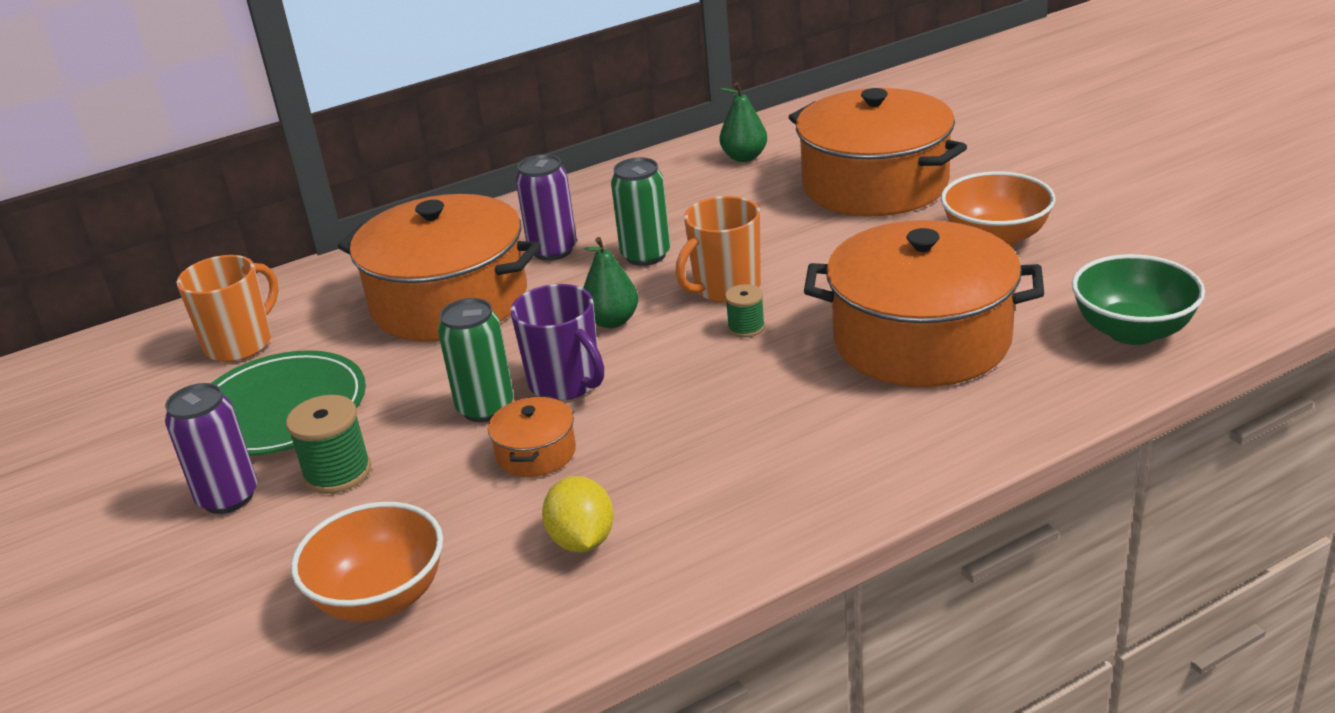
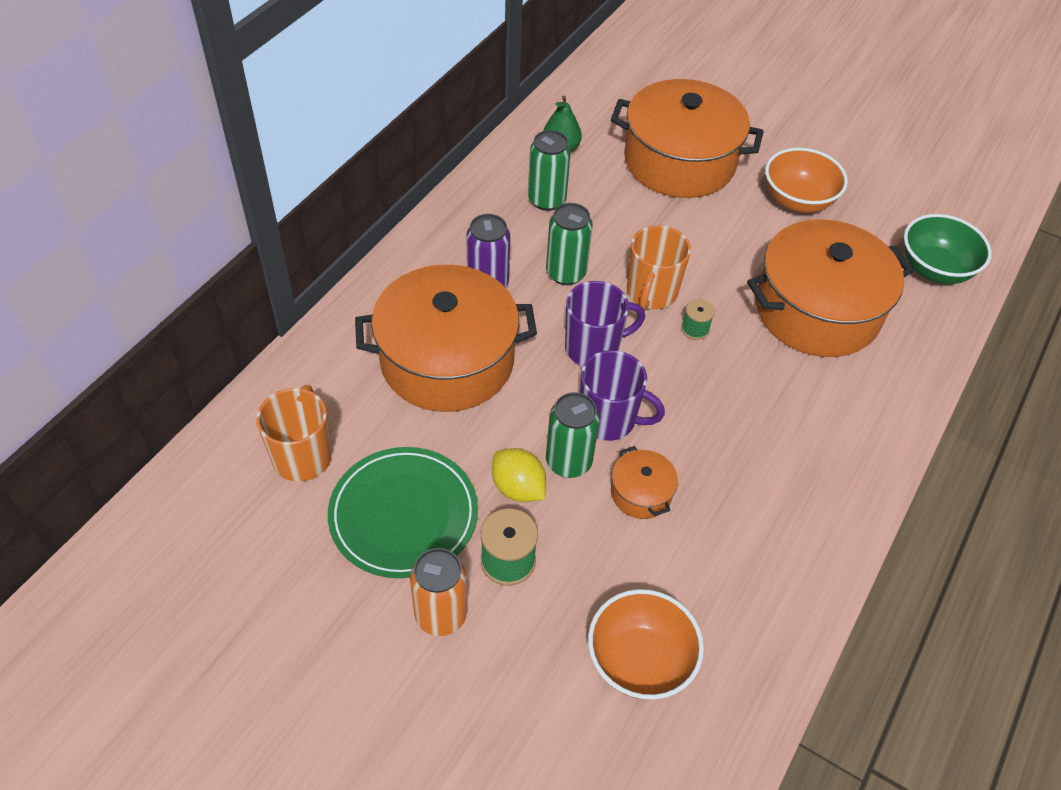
camera: 35 degrees left, 20 degrees up
purple can [165,383,257,514] -> orange can [410,548,467,636]
yellow lemon [542,476,614,552] -> yellow lemon moved to [492,448,546,502]
green pear [583,237,638,328] -> purple mug [565,281,645,366]
none -> green can [528,130,571,211]

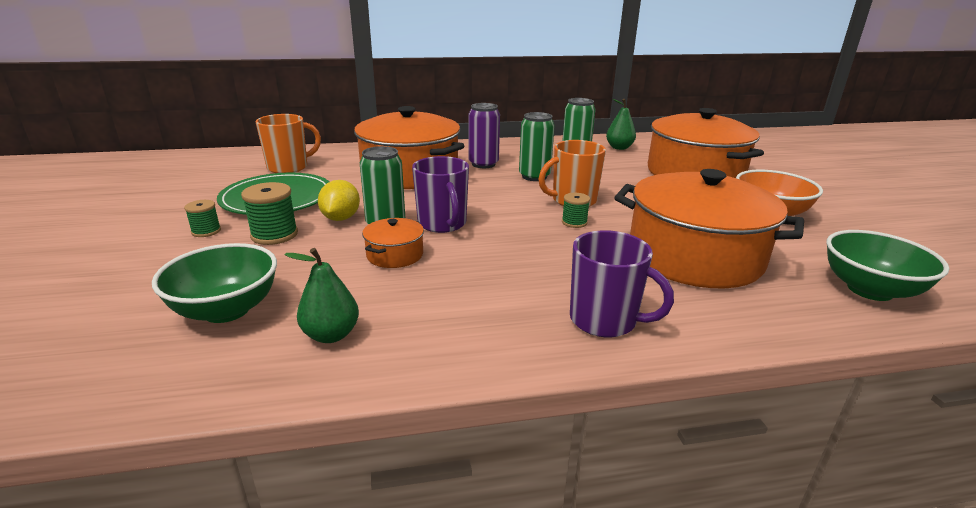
camera: 50 degrees right, 25 degrees down
orange can [410,548,467,636] -> green spool [184,200,221,237]
purple mug [565,281,645,366] -> purple mug moved to [570,230,674,337]
orange bowl [588,589,704,700] -> green bowl [152,243,277,323]
none -> green pear [285,248,359,343]

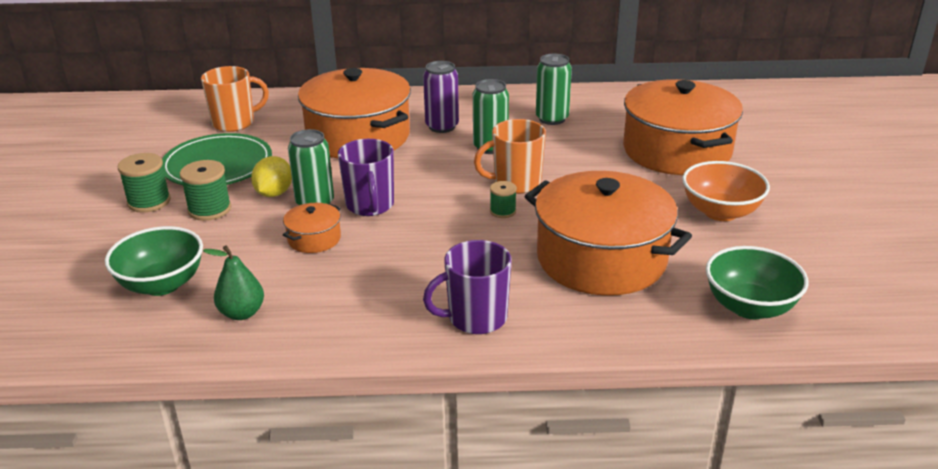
camera: 10 degrees right, 5 degrees up
green spool [184,200,221,237] -> green spool [118,153,171,213], size x1.64
purple mug [570,230,674,337] -> purple mug turned 120 degrees clockwise [423,240,512,334]
green pear [606,99,636,150] -> none

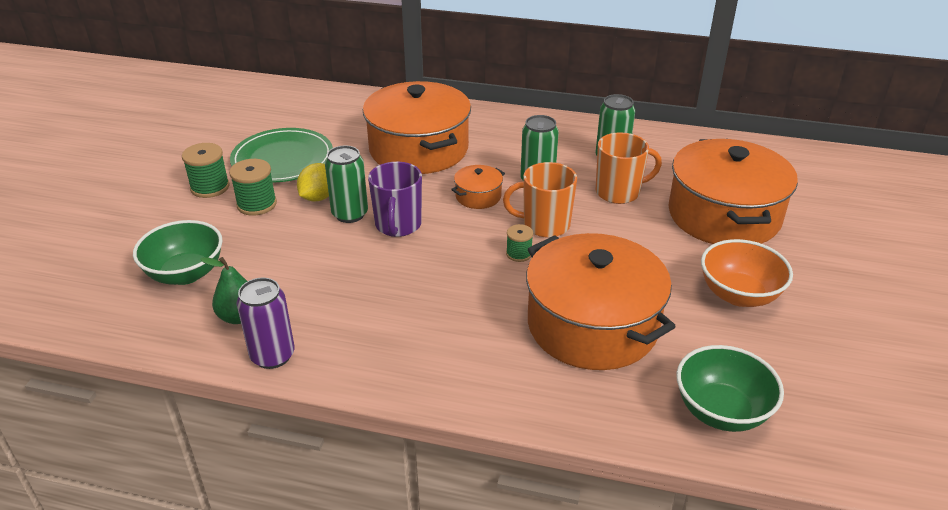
camera: 15 degrees right, 5 degrees up
orange mug [201,66,269,132] -> orange mug moved to [596,132,662,204]
orange pot [283,203,341,253] -> orange pot moved to [451,165,505,209]
purple can [423,61,459,133] -> purple can moved to [236,278,295,369]
purple mug [423,240,512,334] -> none

